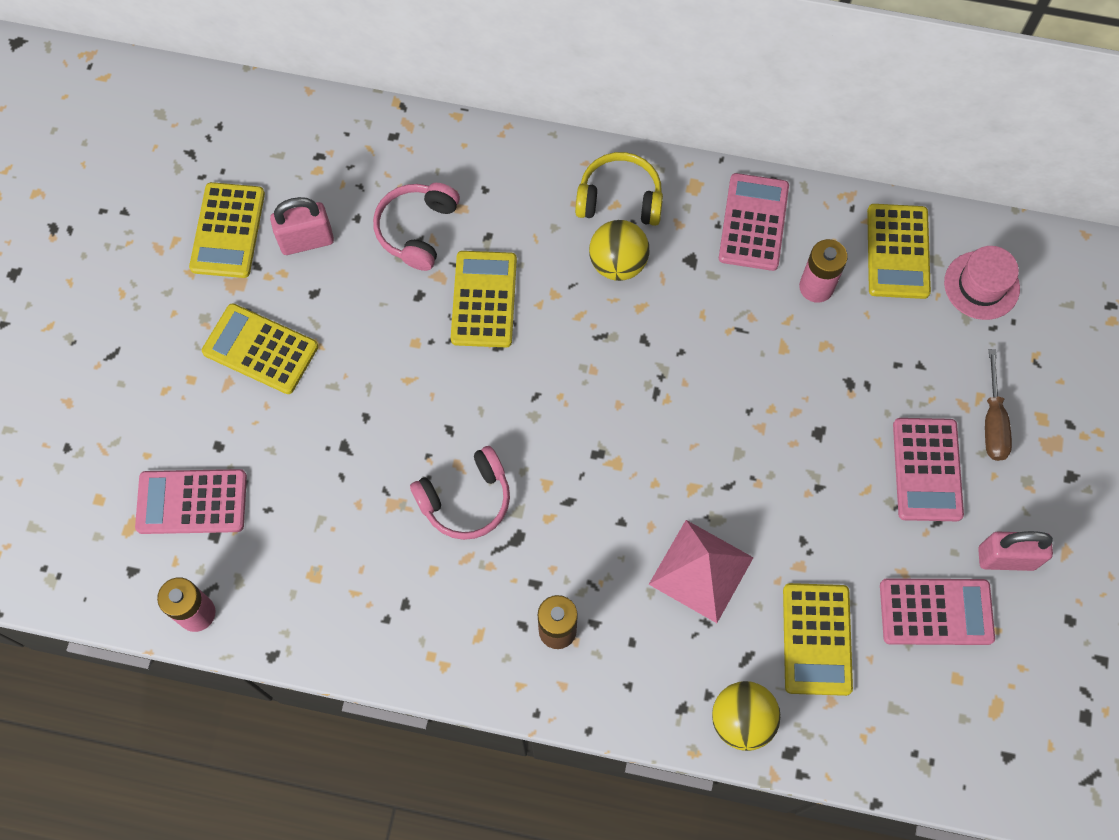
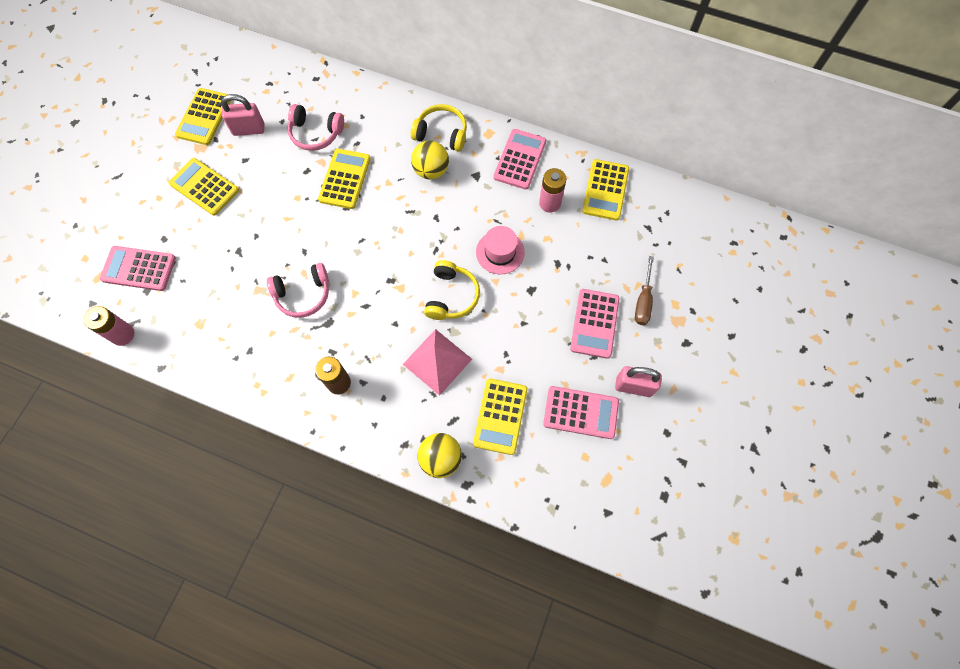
camera: 10 degrees right, 0 degrees up
pink headphones [373,183,460,271] -> pink headphones turned 105 degrees counterclockwise [287,104,344,151]
pink hat [944,246,1020,320] -> pink hat moved to [476,226,525,274]
none -> yellow headphones [424,260,480,320]

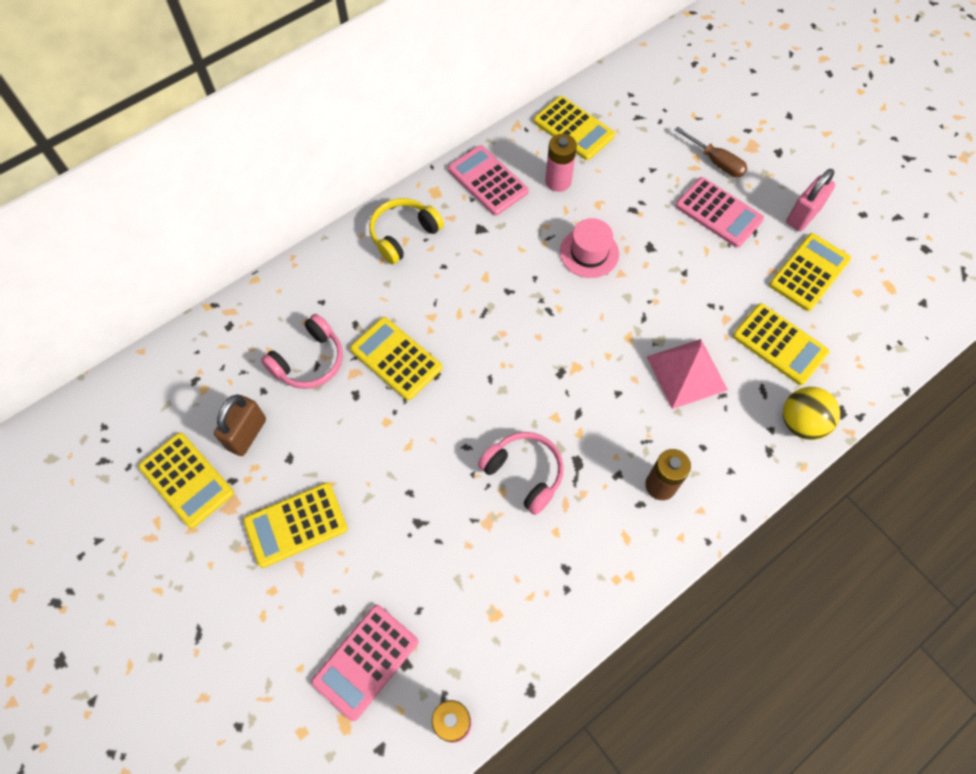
camera: 60 degrees left, 5 degrees down
pink padlock [221,94,264,136] -> brown padlock [214,394,266,456]
pink headphones [267,263,329,318] -> pink headphones turned 60 degrees counterclockwise [478,432,564,515]
yellow ball [411,140,449,180] -> none
yellow headphones [424,260,480,320] -> none
pink calculator [543,386,619,439] -> yellow calculator [769,233,851,311]

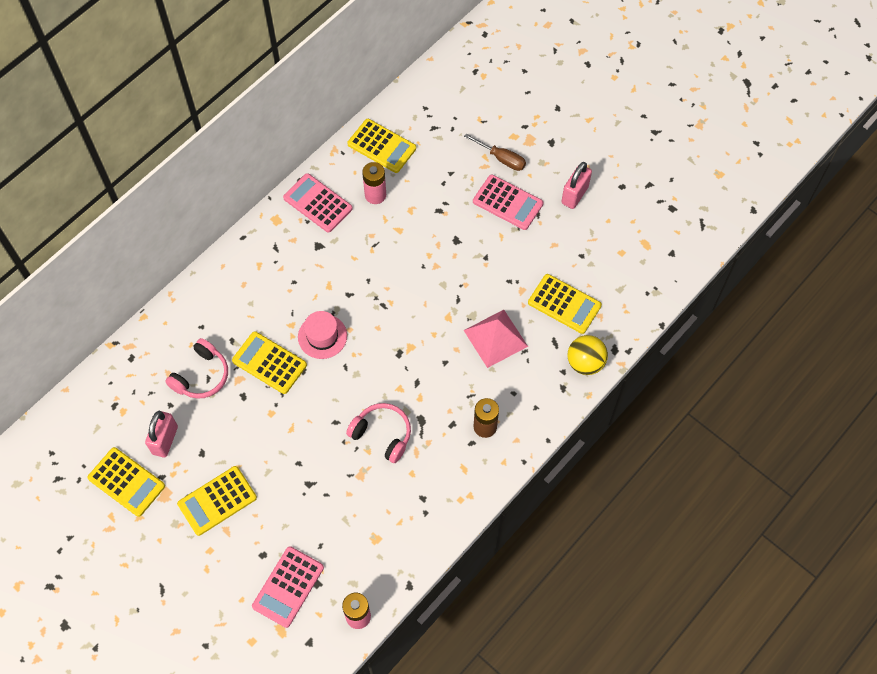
camera: 10 degrees left, 0 degrees up
brown padlock [214,394,266,456] -> pink padlock [145,411,178,458]
yellow headphones [369,198,444,265] -> none
pink hat [560,218,619,278] -> pink hat moved to [298,311,347,359]
yellow calculator [769,233,851,311] -> none

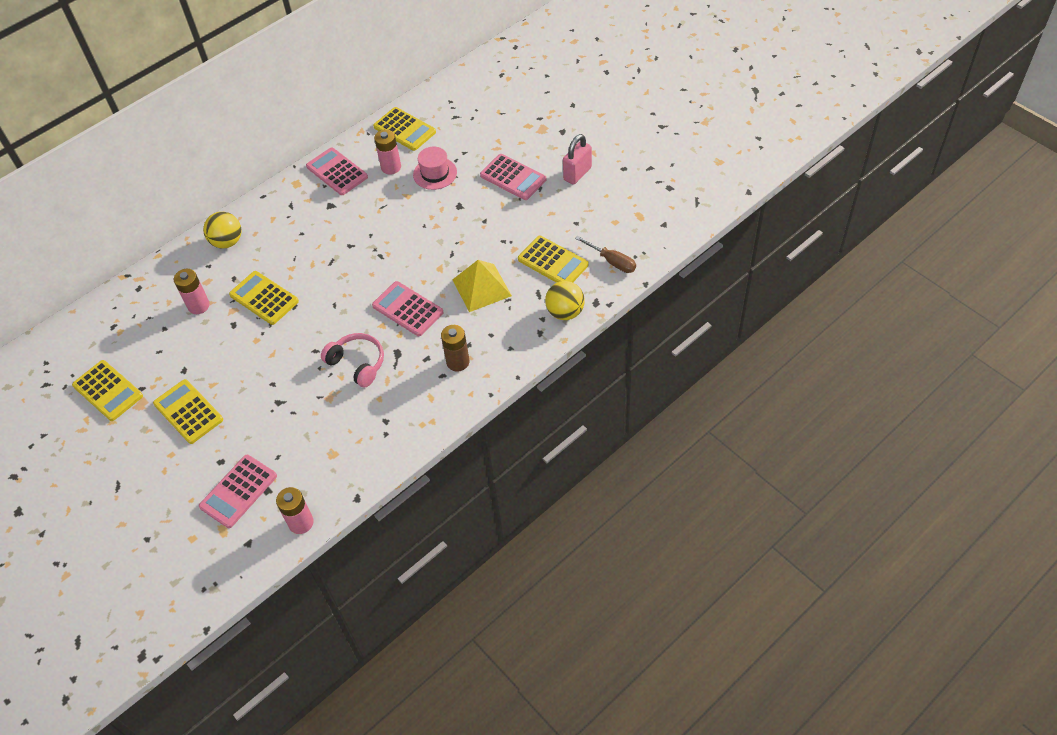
camera: 10 degrees right, 10 degrees down
pink padlock [145,411,178,458] -> none
pink headphones [165,338,228,399] -> pink battery [174,269,210,314]
yellow calculator [177,466,257,536] -> yellow calculator turned 75 degrees clockwise [153,379,223,444]
pink hat [298,311,347,359] -> pink hat moved to [413,147,457,190]
brown screwdriver [464,133,526,171] -> brown screwdriver moved to [575,236,636,273]
pink pyramid [464,310,528,368] -> yellow pyramid [452,260,512,312]
none -> yellow ball [203,212,241,249]
none -> pink calculator [372,281,443,336]

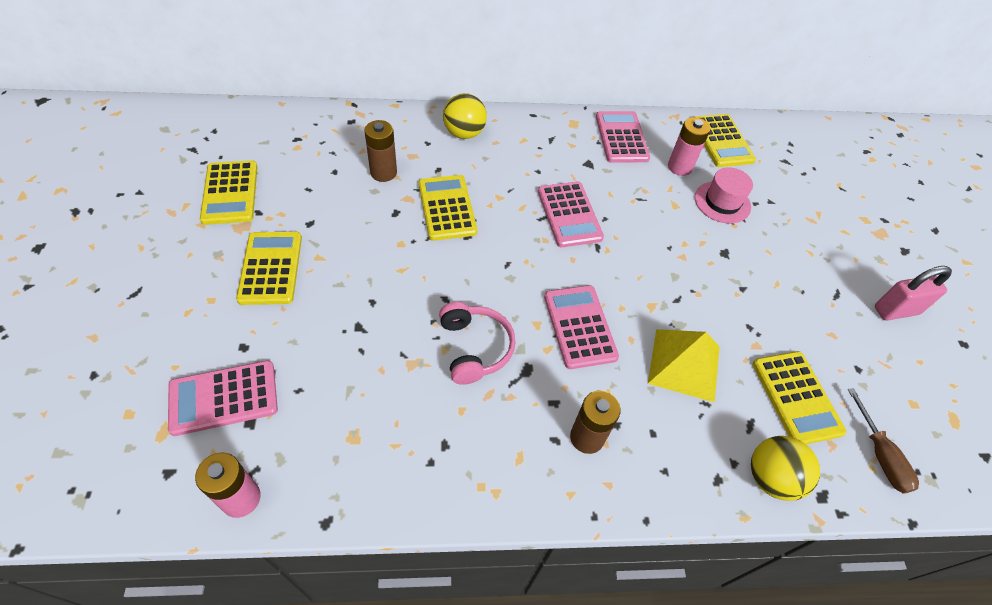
camera: 30 degrees right, 0 degrees up
pink battery [174,269,210,314] -> brown battery [364,120,397,182]
pink calculator [480,154,546,200] -> pink calculator moved to [538,182,604,247]

